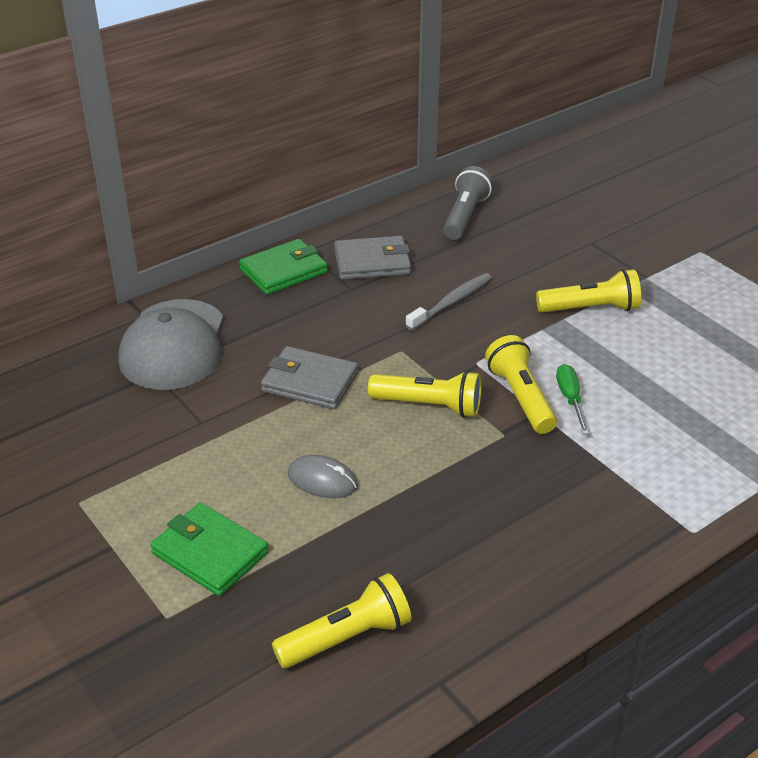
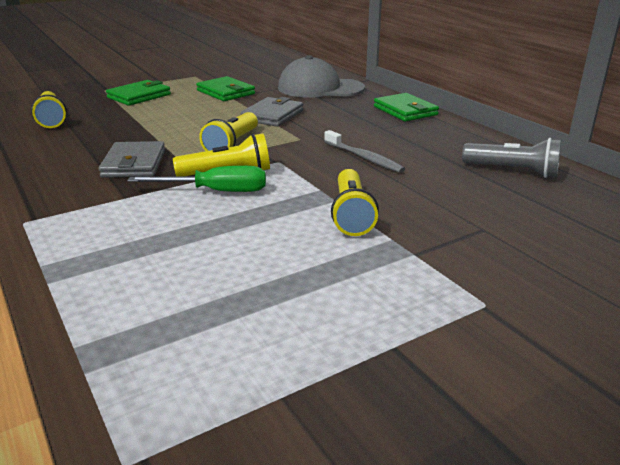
camera: 95 degrees right, 10 degrees down
grey mouse [288,455,358,498] -> none
grey wallet [334,236,411,280] -> grey wallet moved to [98,141,165,178]
green screwdriver [556,364,589,435] -> green screwdriver [128,166,266,192], size x1.52
none -> green wallet [196,76,255,101]

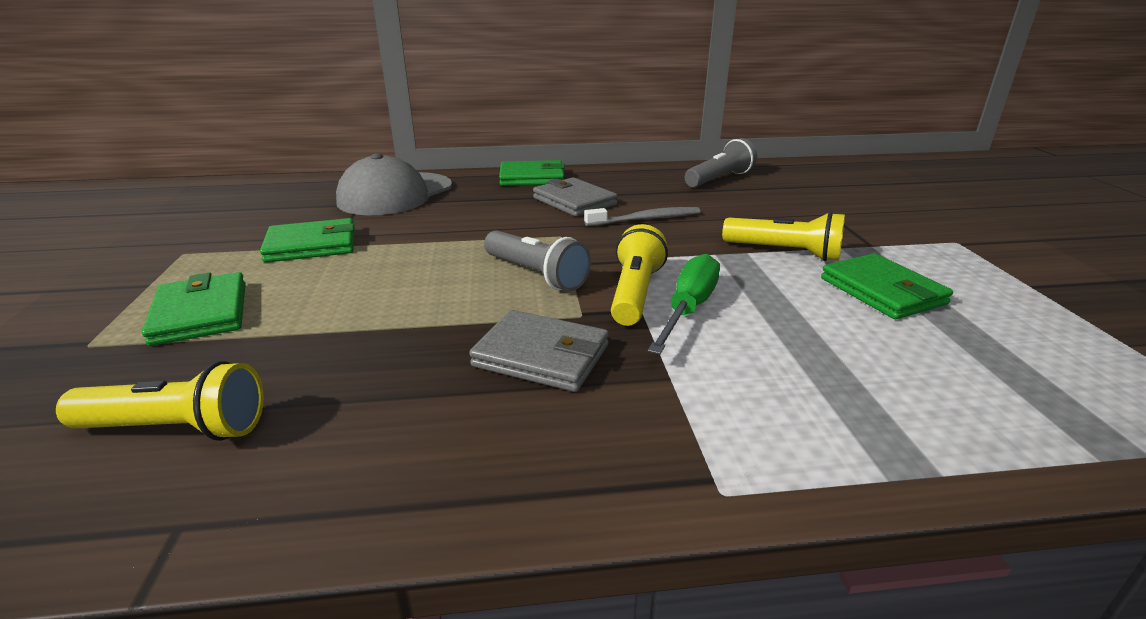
camera: 65 degrees left, 0 degrees up
yellow flashlight [199,112,258,151] -> grey flashlight [484,230,591,291]
grey wallet [240,97,303,127] -> grey wallet moved to [533,177,617,217]
none -> green wallet [821,253,953,319]

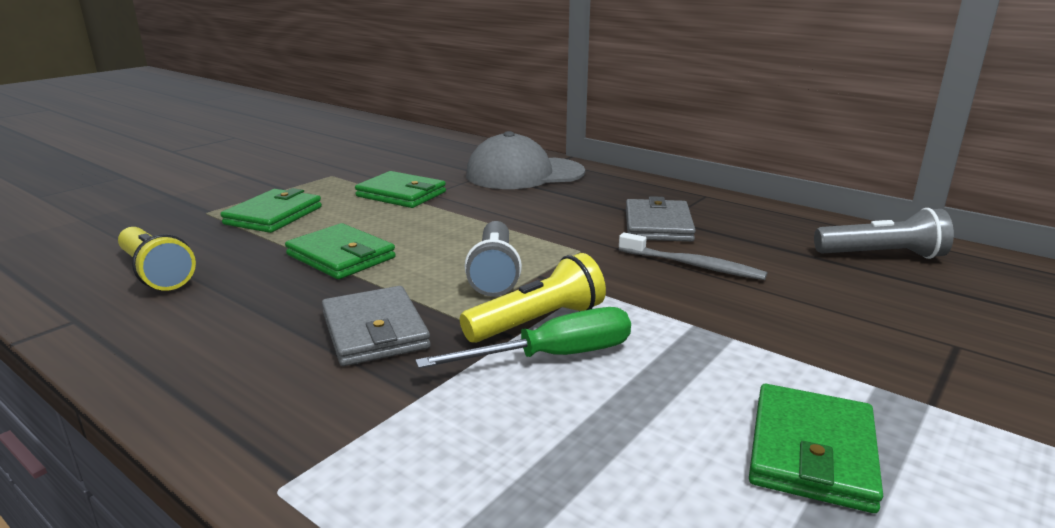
camera: 45 degrees right, 5 degrees down
green wallet [499,160,565,186] -> green wallet moved to [285,223,396,279]
yellow flashlight [722,212,845,261] -> none

